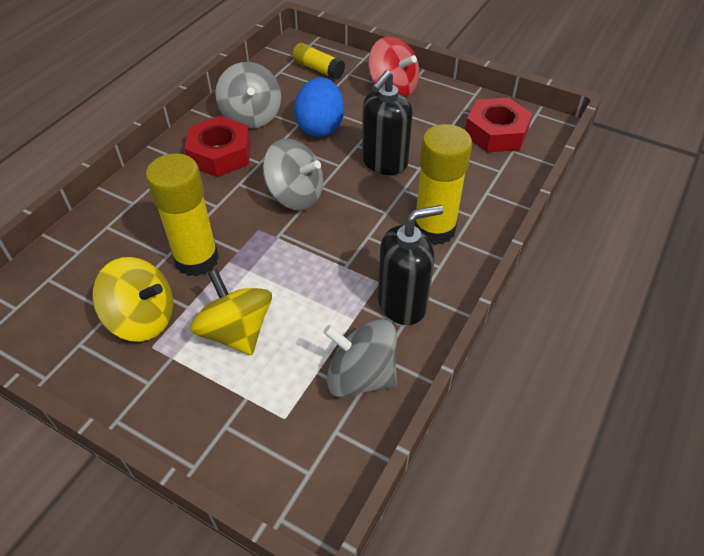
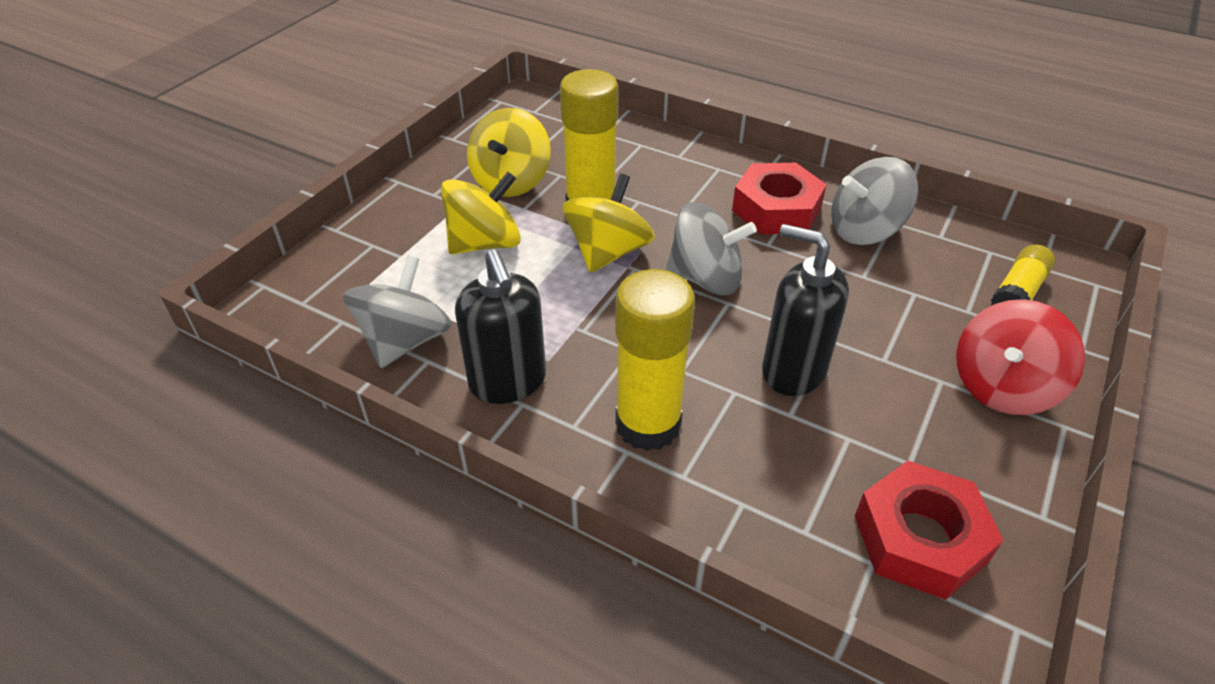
camera: 90 degrees right, 5 degrees down
grey spinning top [263,138,323,211] -> grey spinning top turned 105 degrees counterclockwise [666,202,757,295]
blue egg [294,77,344,137] -> none
none -> yellow spinning top [563,173,655,273]

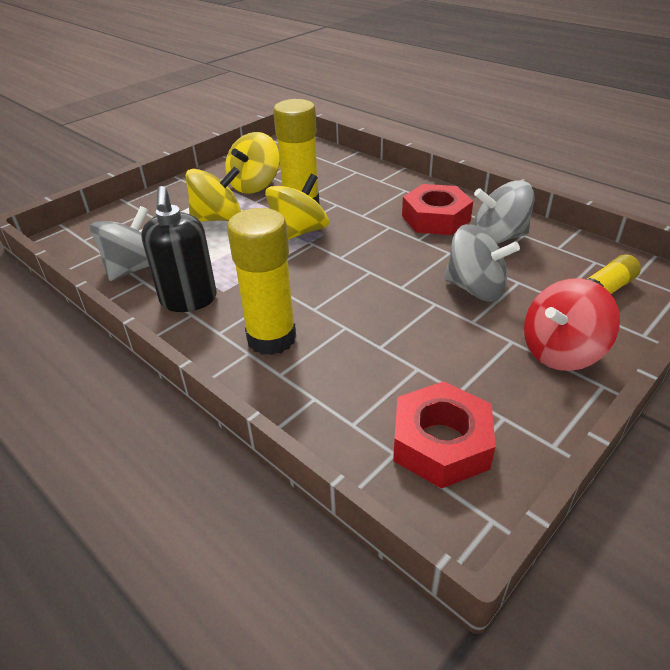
camera: 15 degrees right, 5 degrees down
grey spinning top [666,202,757,295] -> grey spinning top moved to [444,224,520,302]
black soap dispenser [762,224,849,396] -> none

